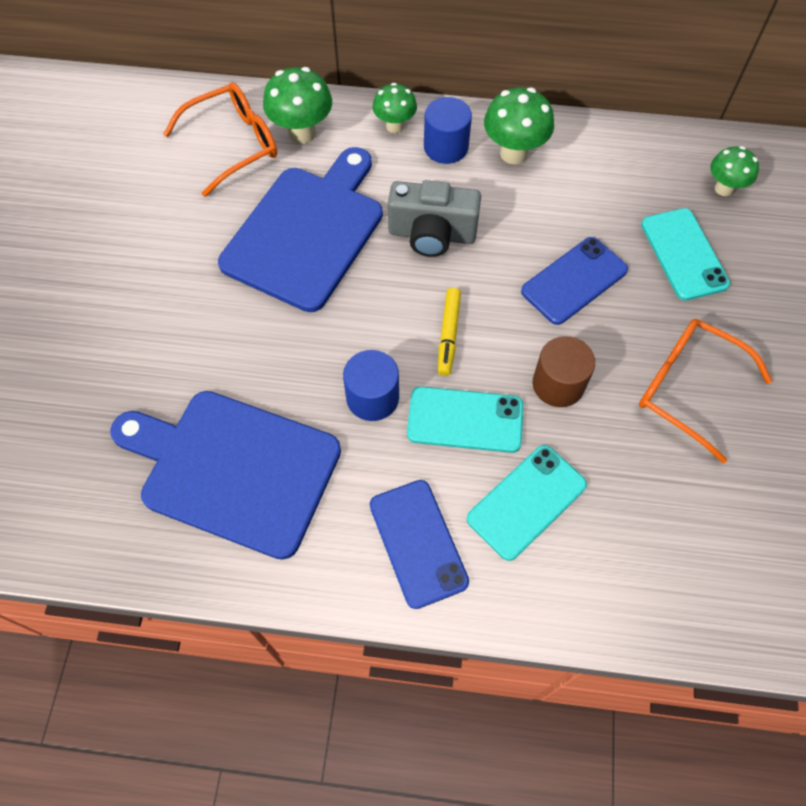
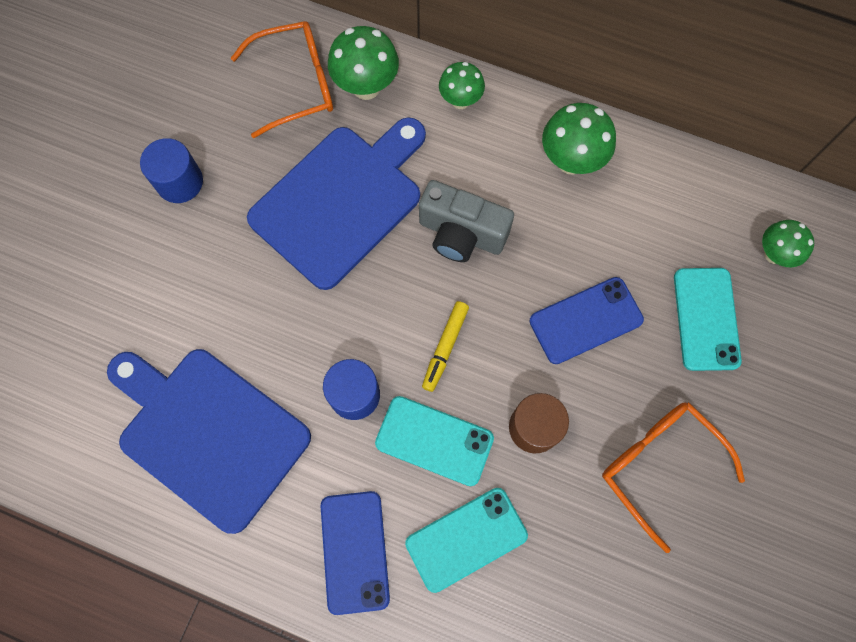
camera: 15 degrees right, 10 degrees up
blue cylinder [424,97,472,164] -> blue cylinder moved to [140,138,203,203]

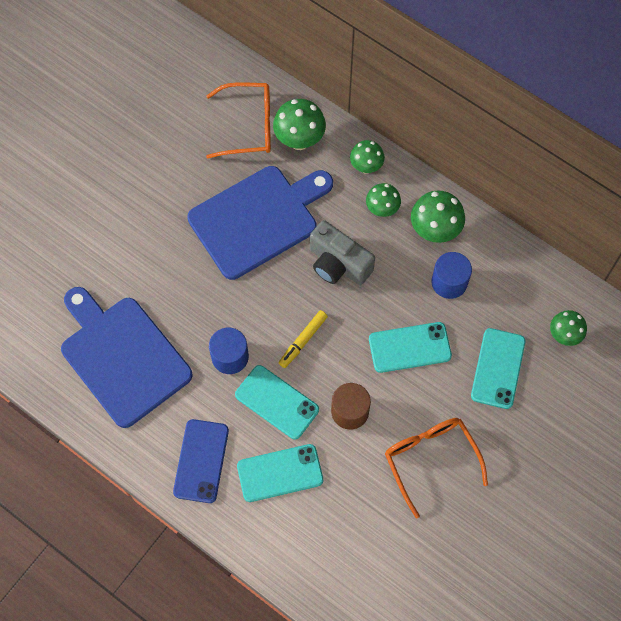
camera: 15 degrees right, 5 degrees down
blue cylinder [140,138,203,203] -> blue cylinder moved to [432,252,472,299]
blue phone [529,277,644,364] -> turquoise phone [369,322,452,373]
none -> green mushroom [366,183,401,217]

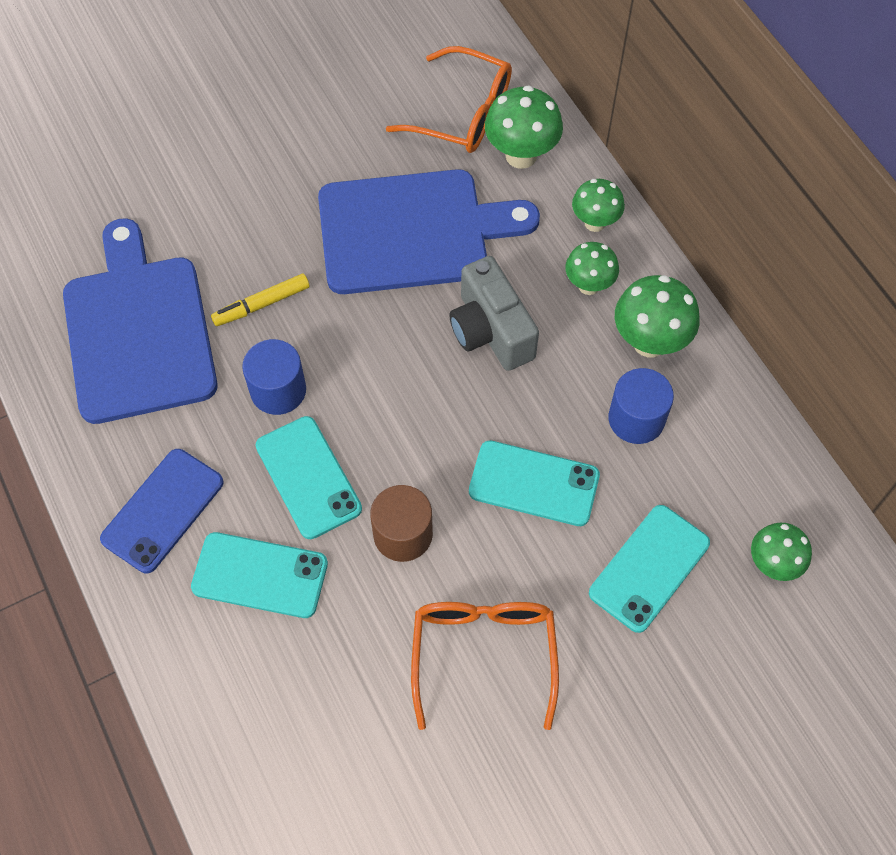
camera: 25 degrees right, 5 degrees down
yellow marker [279,310,328,368] -> yellow marker moved to [211,274,310,326]

